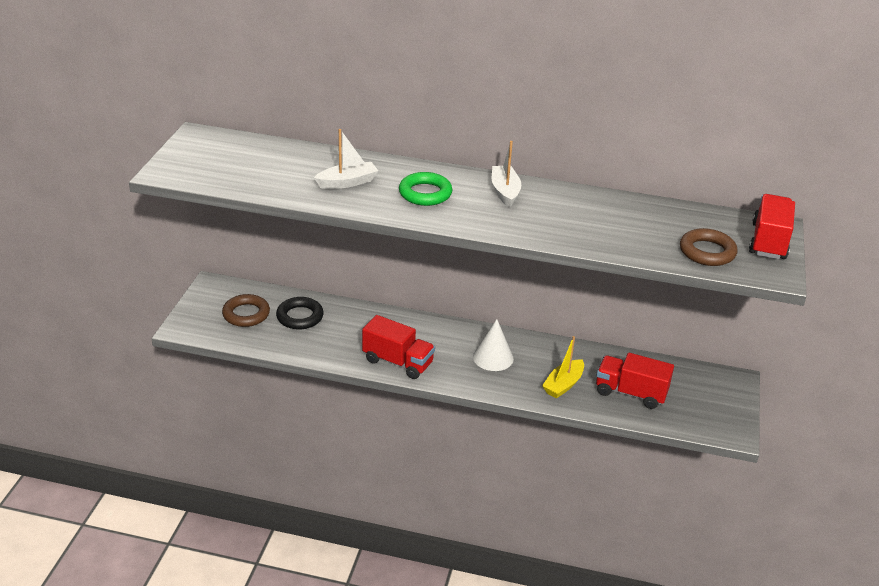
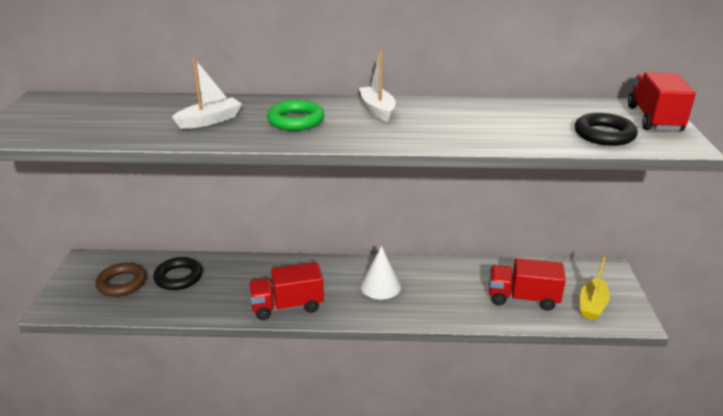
camera: 10 degrees left, 5 degrees down
red truck [362,315,435,379] -> red truck turned 150 degrees clockwise [248,262,324,320]
yellow boat [542,336,584,399] -> yellow boat moved to [580,254,610,320]
brown ring [680,228,738,266] -> black ring [575,113,638,146]

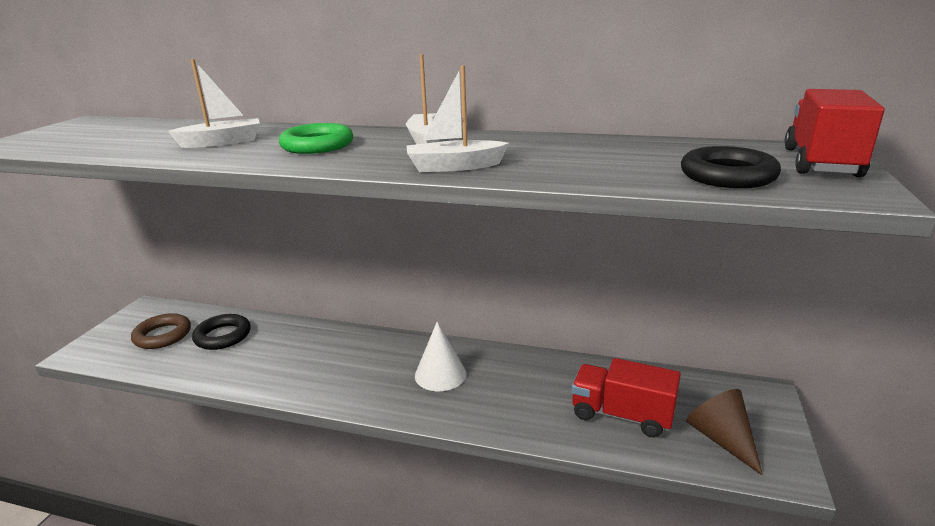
camera: 15 degrees right, 5 degrees down
red truck [248,262,324,320] -> none
yellow boat [580,254,610,320] -> brown cone [686,389,763,476]
none -> white boat [406,65,509,172]

